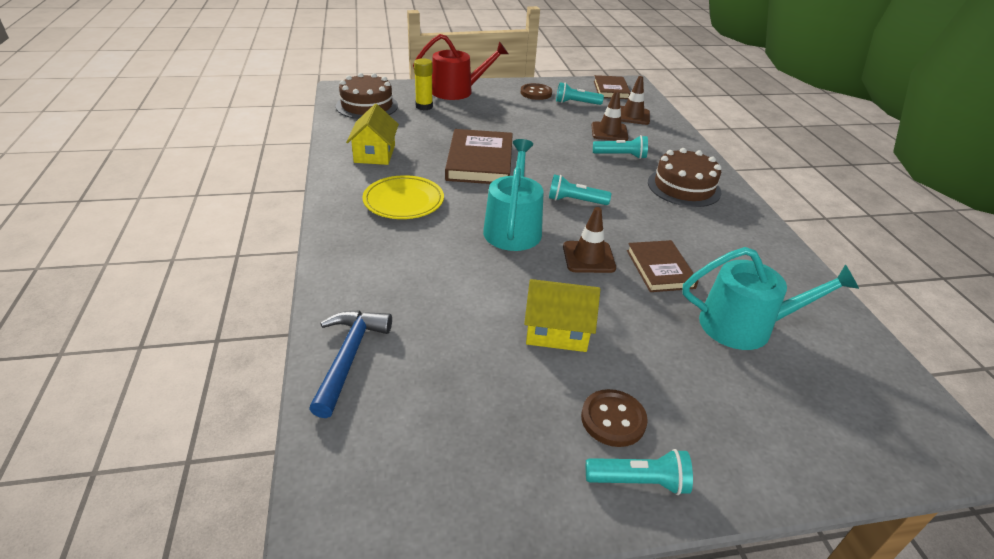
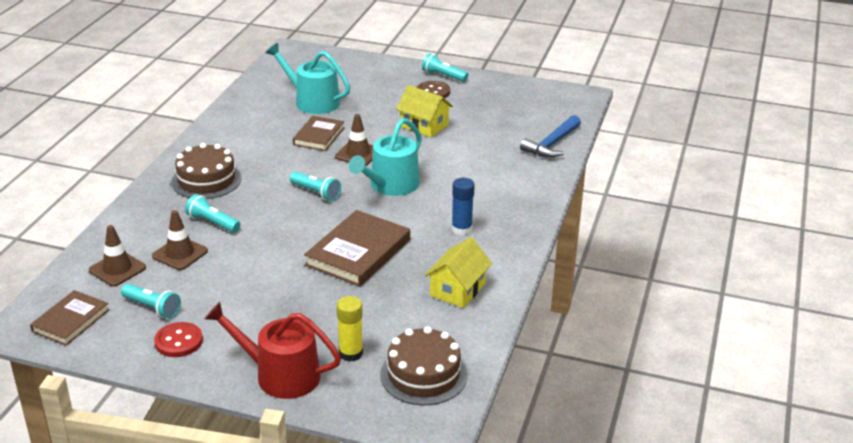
camera: 150 degrees left, 5 degrees down
yellow plate [362,175,444,219] -> blue glue stick [452,178,475,235]
brown button [521,83,552,100] -> red button [154,322,203,357]

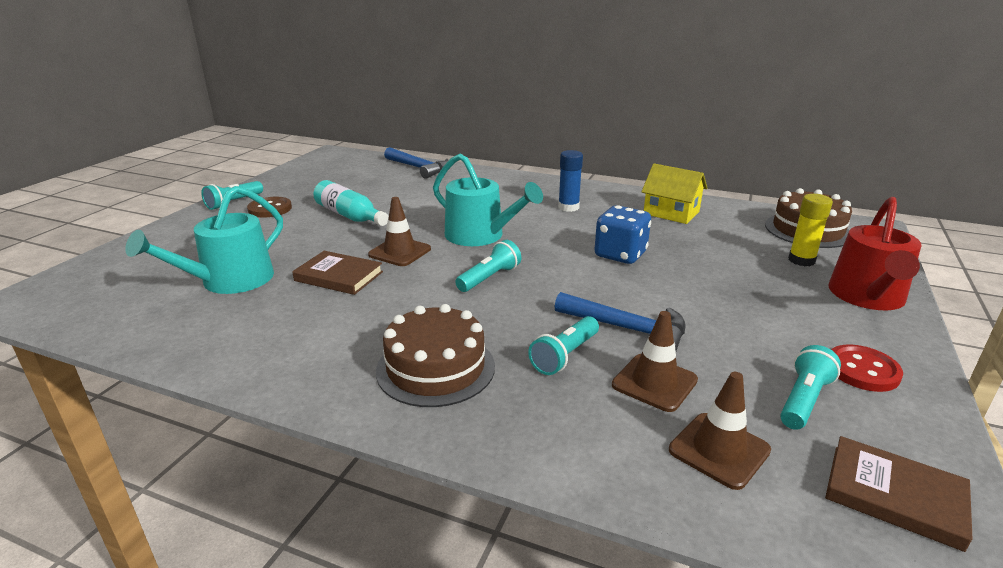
camera: 85 degrees left, 5 degrees down
brown book [304,210,410,287] -> blue dice [594,205,651,264]
yellow house [396,85,453,137] -> turquoise bottle [314,180,389,226]
none -> blue hammer [555,292,686,351]

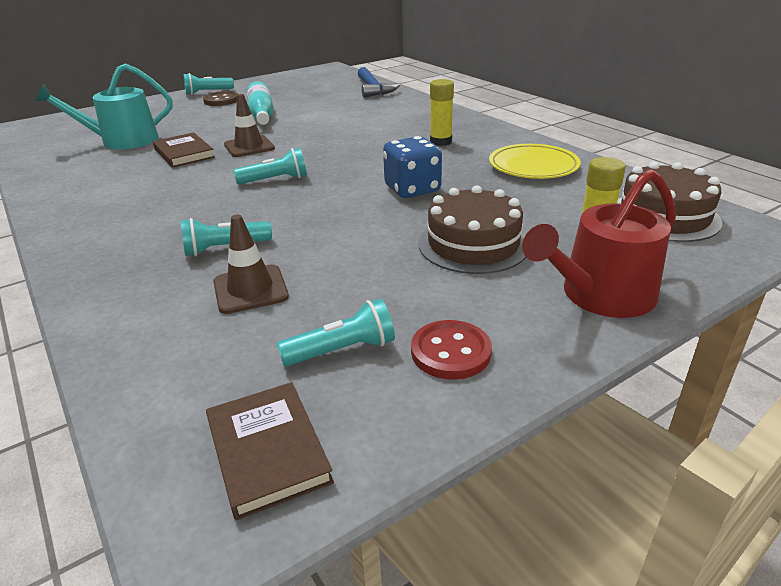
camera: 35 degrees right, 5 degrees up
brown cake [376,304,495,407] -> brown cake moved to [419,185,526,274]
turquoise watering can [433,153,543,246] -> none
blue hammer [555,292,686,351] -> none
blue glue stick [558,150,583,212] -> yellow glue stick [430,79,454,146]
yellow house [641,163,707,224] -> yellow plate [489,144,581,179]
brown traffic cone [669,372,771,490] -> none

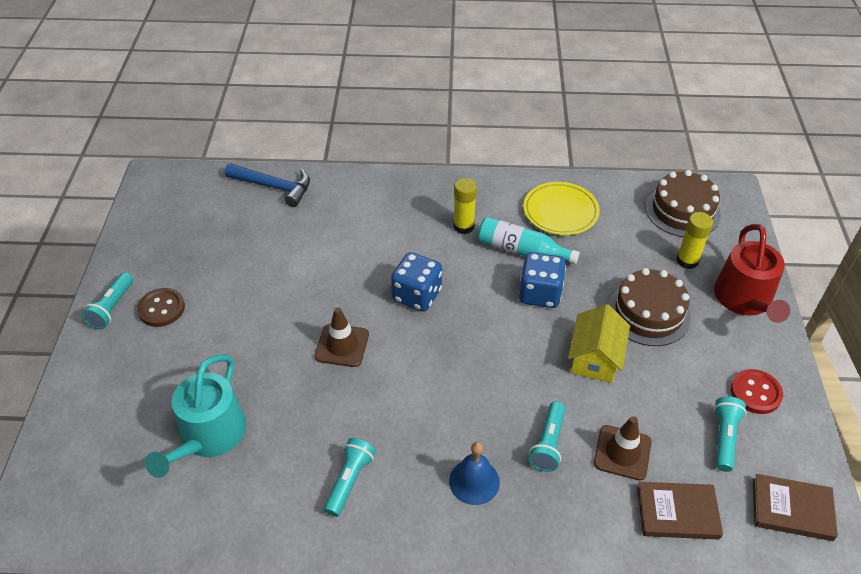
camera: 55 degrees left, 15 degrees up
brown book [153,132,215,168] -> brown book moved to [637,482,723,540]
turquoise flashlight [233,148,307,184] -> turquoise flashlight moved to [324,438,376,517]
turquoise bottle [247,81,273,125] -> turquoise bottle moved to [478,217,580,264]
none -> blue dice [391,252,442,312]
none -> blue bell [449,442,500,505]
none -> yellow house [568,304,630,383]

